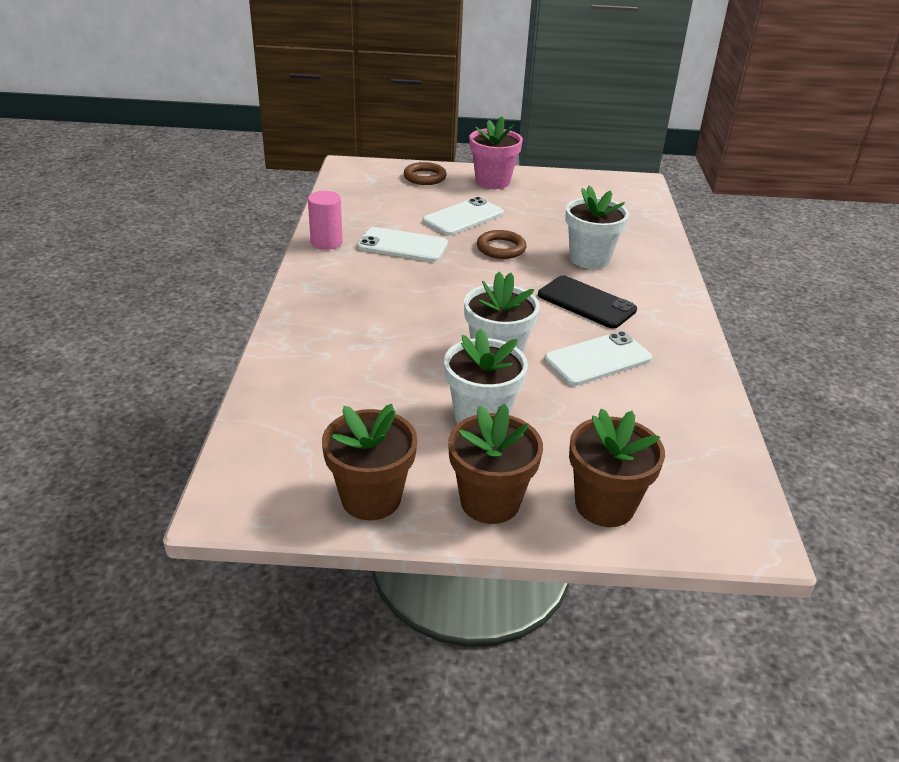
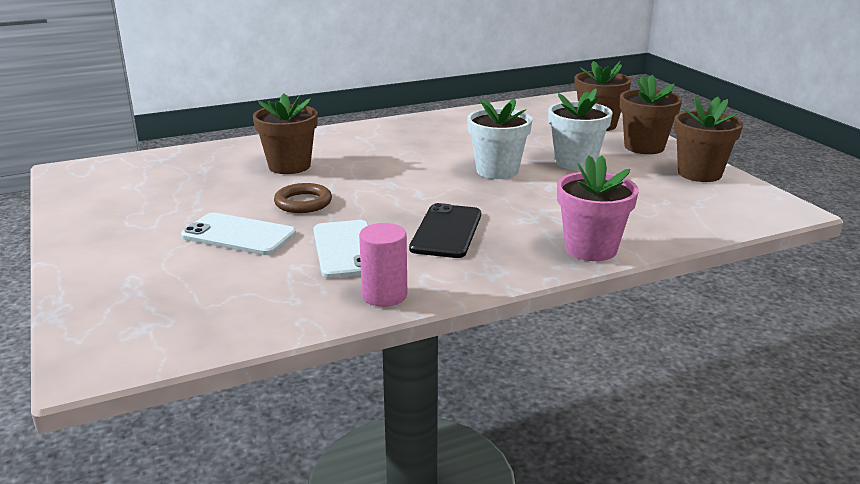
camera: 115 degrees left, 10 degrees down
brown ring [404,162,447,185] -> none
pink flower pot [469,116,523,189] -> pink flower pot moved to [557,155,639,261]
black phone [538,276,637,328] -> black phone moved to [409,203,481,258]
white phone [544,331,652,386] -> none
white flower pot [565,186,629,269] -> brown flower pot [253,94,318,174]

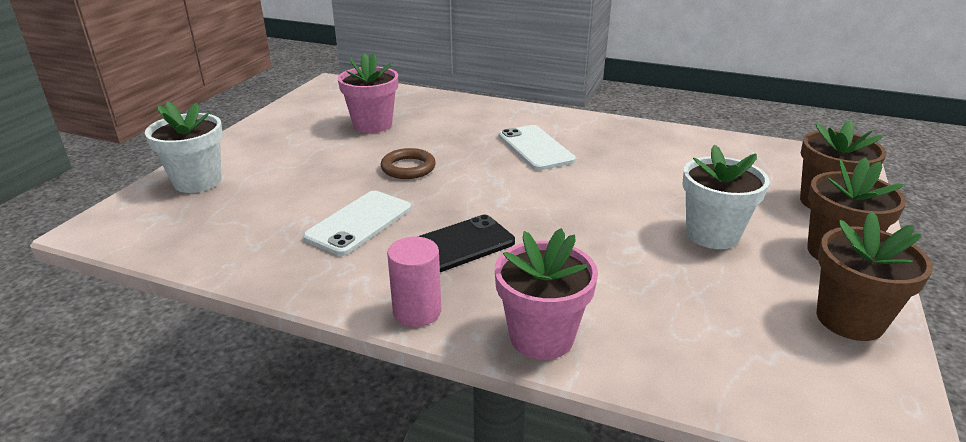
camera: 45 degrees right, 5 degrees up
white phone [181,212,296,255] -> white phone moved to [499,125,576,170]
brown flower pot [253,94,318,174] -> none
pink cylinder [359,223,407,307] -> pink cylinder moved to [387,237,441,327]
white flower pot [467,99,532,179] -> white flower pot moved to [145,101,223,193]
none -> pink flower pot [338,53,398,133]

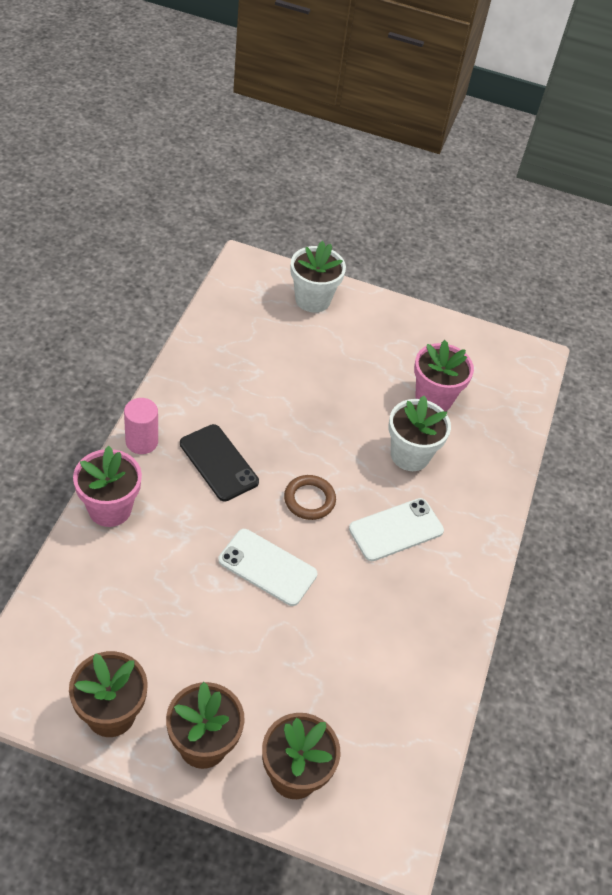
camera: 80 degrees right, 20 degrees up
white phone [303,191,411,256] -> white phone moved to [218,529,317,606]
brown ring [381,148,436,179] -> brown ring moved to [284,475,336,520]
white flower pot [682,145,770,249] -> white flower pot moved to [389,396,451,471]

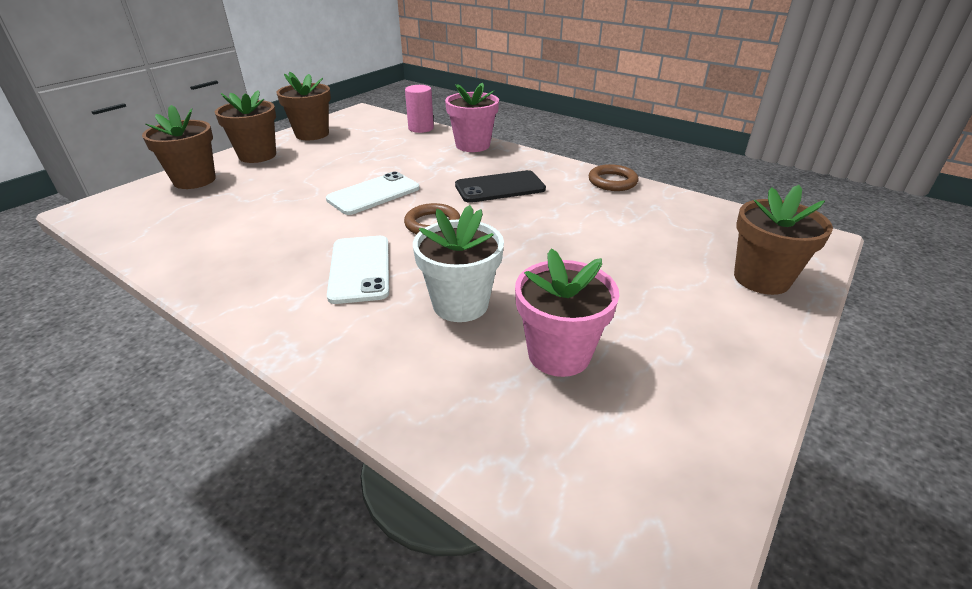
camera: 115 degrees right, 15 degrees down
pink cylinder [124,398,158,454] -> pink cylinder moved to [405,85,434,133]
white flower pot [290,241,346,313] -> brown flower pot [734,185,833,295]
none -> brown ring [588,164,639,191]

